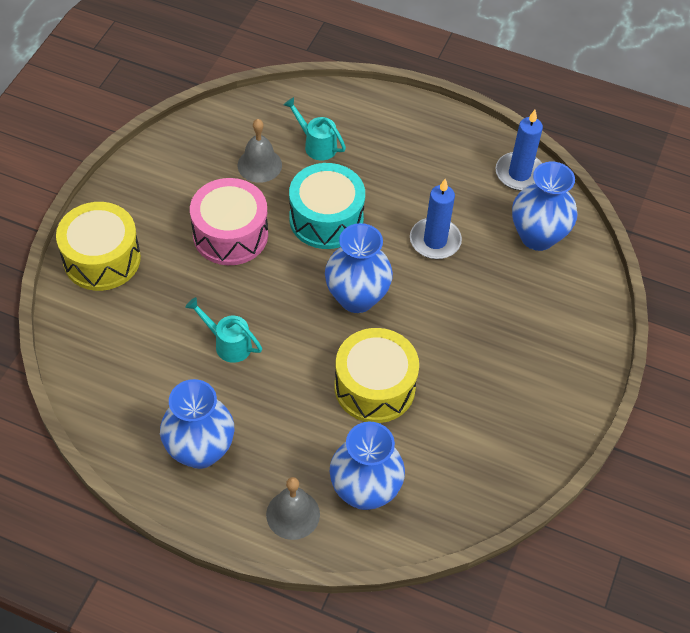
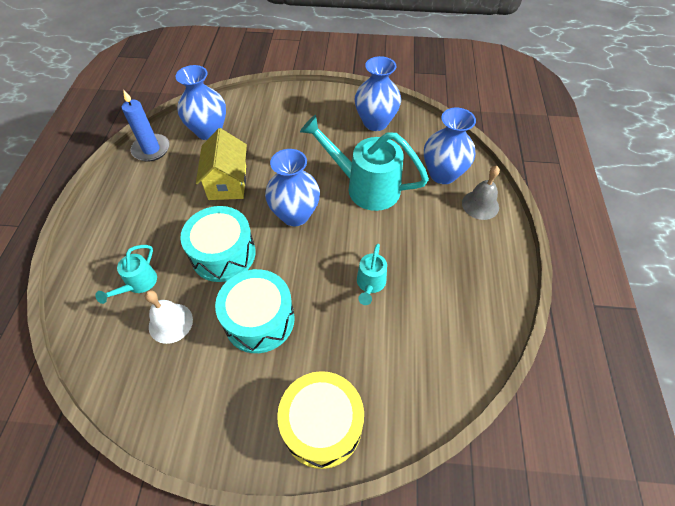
camera: 105 degrees left, 0 degrees up
blue vase [160,379,234,469] -> blue vase moved to [355,56,401,131]
pink drum [190,178,268,265] -> turquoise drum [215,269,295,353]
grey bell [237,119,282,183] -> white bell [145,290,193,344]
yellow drum [334,328,419,423] -> turquoise watering can [300,115,429,211]
blue candle [410,179,462,259] -> yellow house [196,128,247,200]

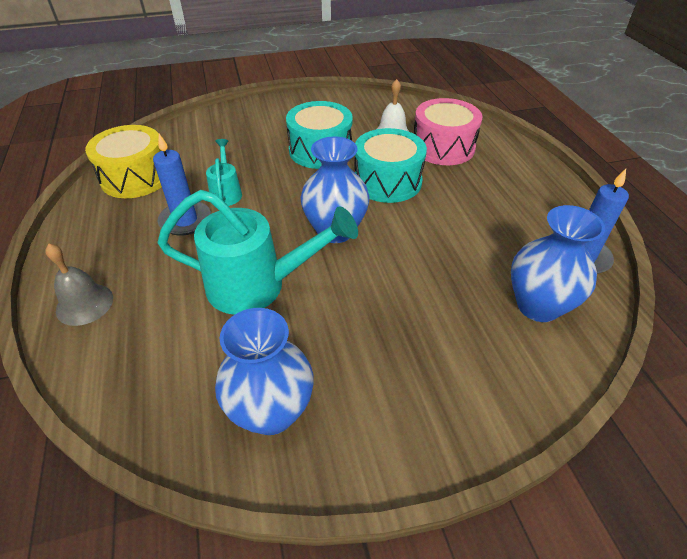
camera: 160 degrees right, 10 degrees down
turquoise watering can [95,245,157,304] -> pink drum [414,98,483,165]
yellow house [196,128,247,200] -> none
yellow drum [277,371,364,469] -> yellow drum moved to [85,125,162,198]
blue vase [424,108,476,184] -> none
none -> blue candle [153,134,211,236]

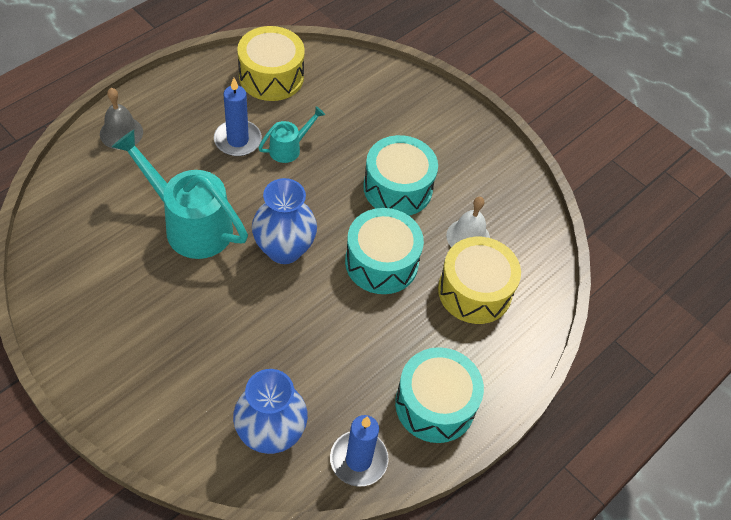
camera: 55 degrees right, 10 degrees up
turquoise watering can [157,190,358,315] -> turquoise watering can turned 150 degrees clockwise [112,130,248,259]
blue vase [215,308,314,435] -> none
pink drum [414,98,483,165] -> yellow drum [438,237,521,324]
none -> turquoise drum [395,347,484,443]

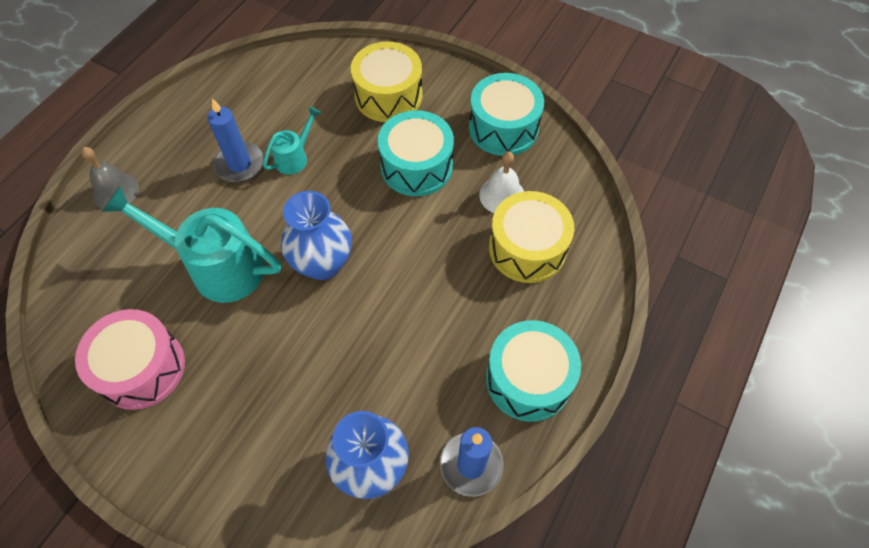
camera: 10 degrees left, 5 degrees up
yellow drum [237,26,305,101] -> yellow drum moved to [351,41,423,122]
turquoise drum [345,208,424,294] -> turquoise drum moved to [469,73,544,156]
none -> pink drum [75,309,185,410]

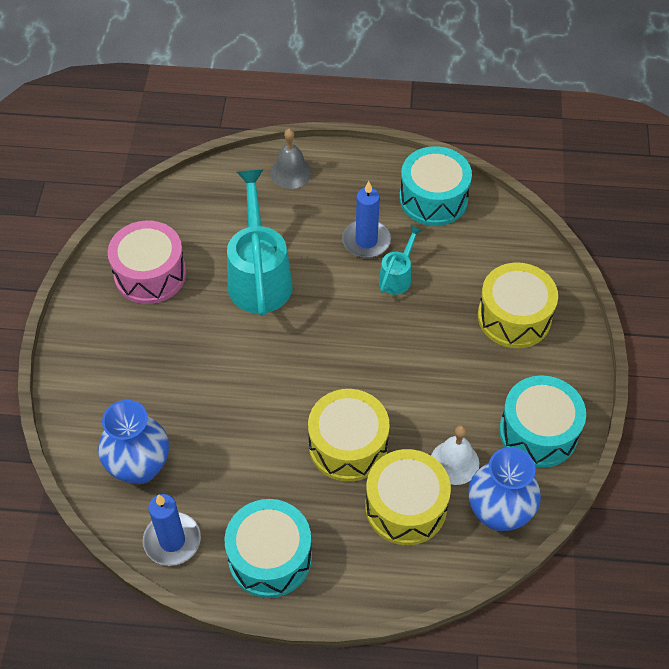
camera: 65 degrees right, 5 degrees down
turquoise watering can [263,106,321,175] -> turquoise watering can turned 75 degrees counterclockwise [379,225,422,295]
blue vase [281,191,352,280] -> blue vase moved to [468,447,541,531]
turquoise drum [378,110,454,196] -> turquoise drum moved to [400,146,472,226]
none -> yellow drum [308,389,390,482]

